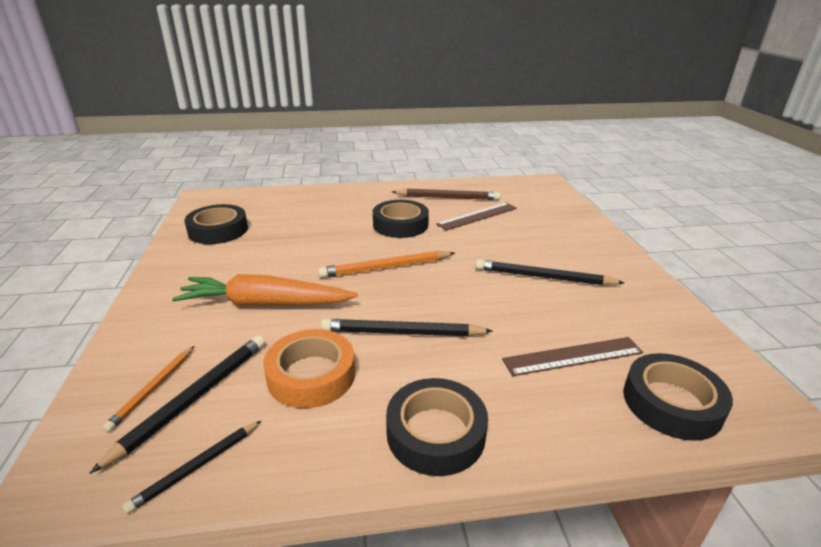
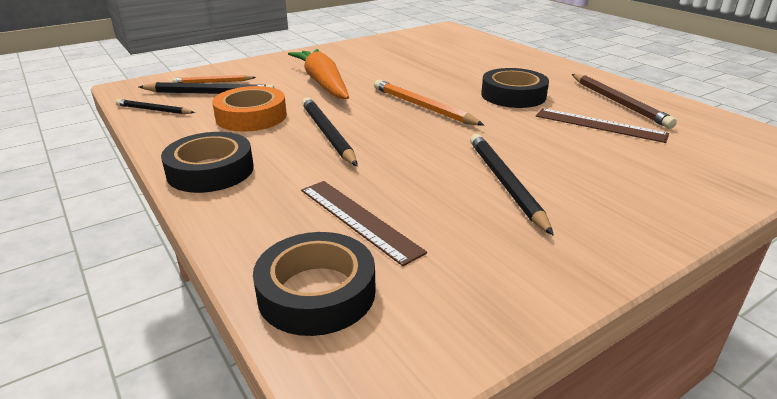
camera: 65 degrees right, 0 degrees up
black tape [185,204,248,244] -> none

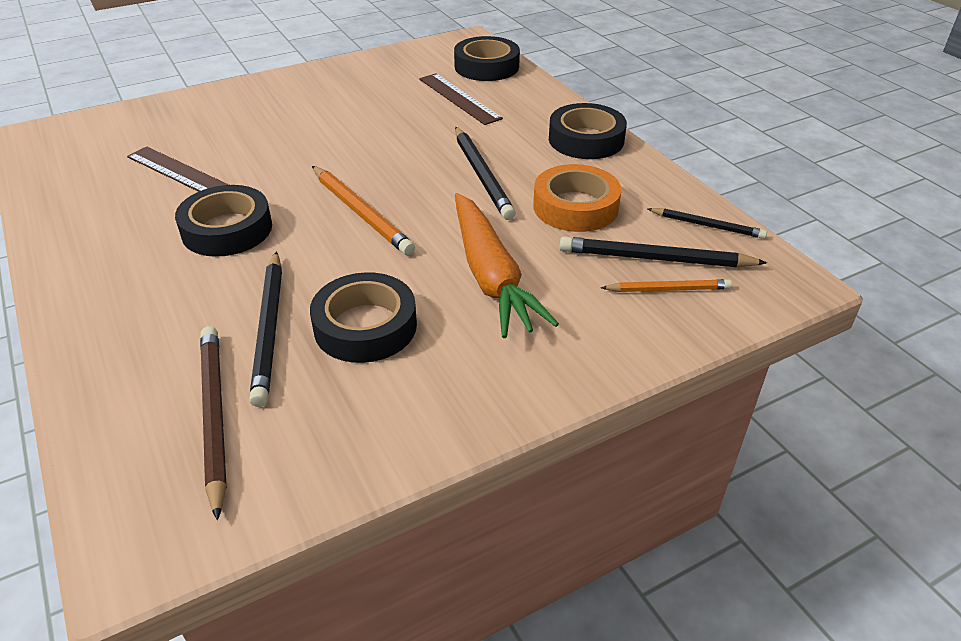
camera: 175 degrees left, 10 degrees up
black pencil [470,134,554,235] -> black pencil moved to [249,251,282,407]
brown pencil [572,74,677,129] -> brown pencil moved to [200,326,227,521]
none -> black tape [310,272,417,363]

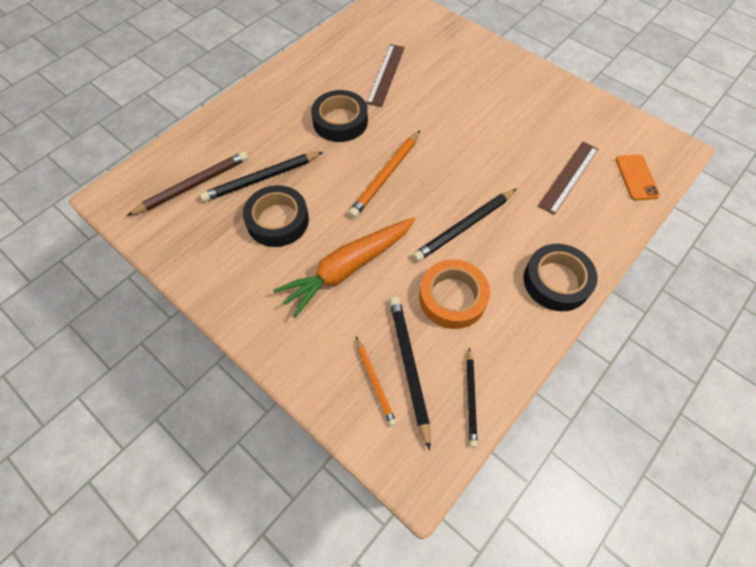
camera: 70 degrees right, 20 degrees up
black tape [454,36,520,81] -> orange phone [616,155,660,200]

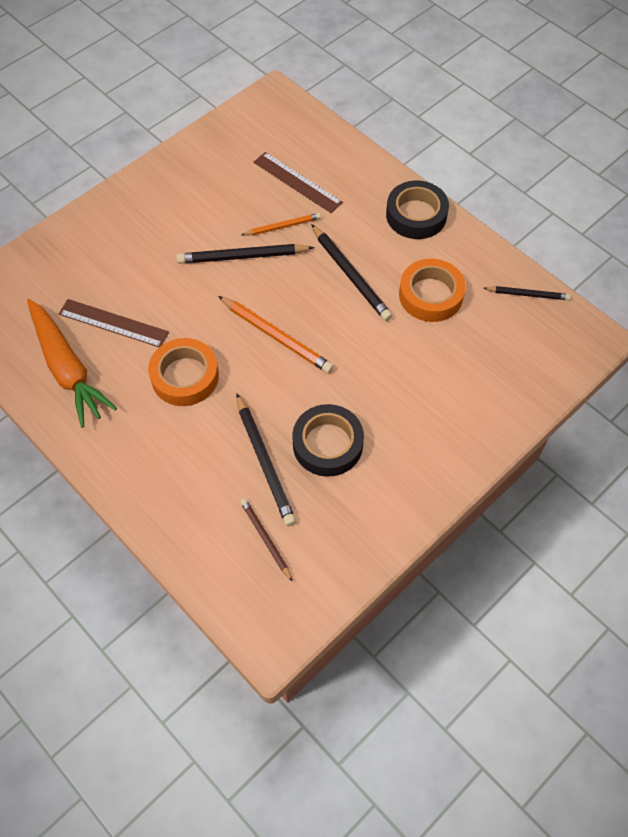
camera: 85 degrees left, 0 degrees up
brown pencil [127,151,248,216] -> brown pencil [240,498,293,582], size x0.62
orange carrot [273,217,415,318] -> orange carrot moved to [27,299,117,428]
black tape [311,90,368,142] -> orange tape [148,338,219,406]
orange pencil [356,337,397,427] -> orange pencil moved to [242,213,321,236]
black pencil [389,297,431,450] -> black pencil moved to [176,244,314,264]
orange phone [616,155,660,200] -> none

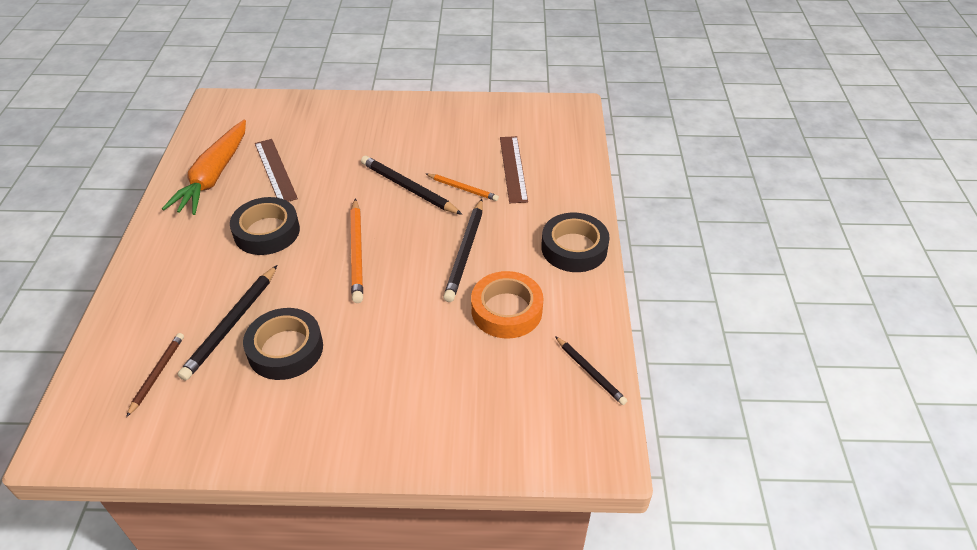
camera: 45 degrees right, 15 degrees down
orange tape [148,338,219,406] -> black tape [230,197,300,255]

